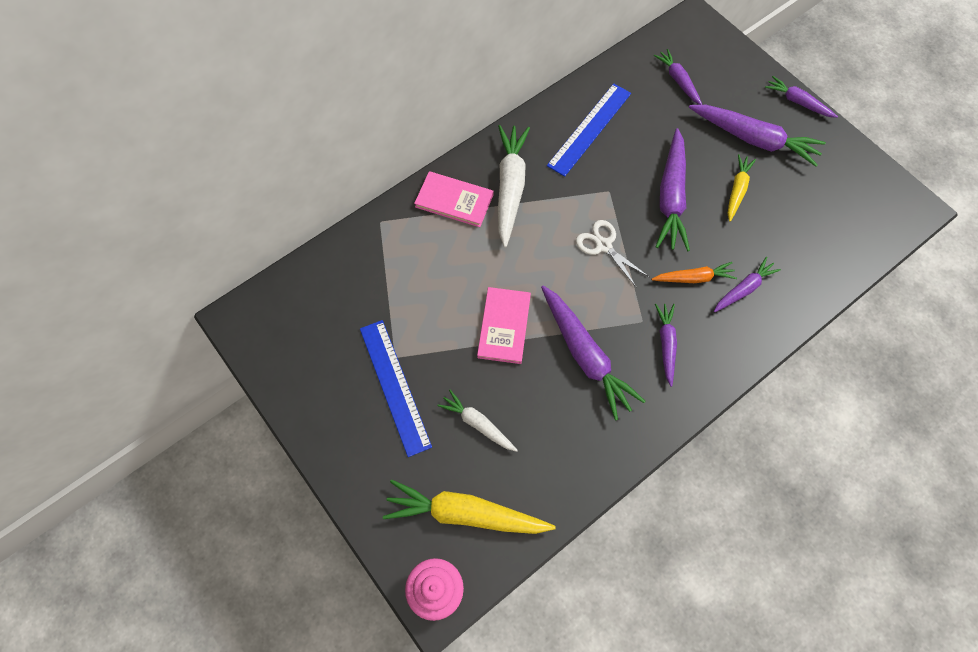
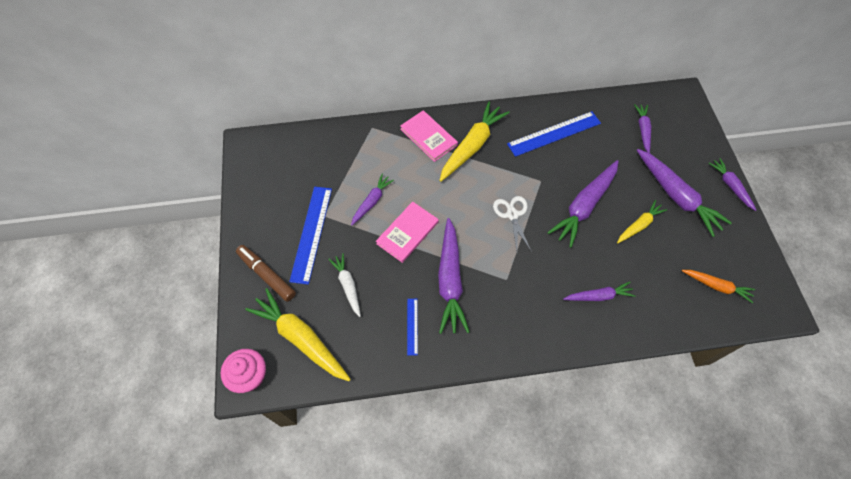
camera: 30 degrees right, 5 degrees down
white carrot [498,125,530,248] -> yellow carrot [439,102,510,182]
orange carrot [651,262,737,283] -> orange carrot moved to [682,270,755,303]
purple carrot [655,304,677,387] -> purple carrot moved to [351,174,394,225]
none -> brown marker [236,245,296,302]
none -> blue ruler [407,299,418,355]

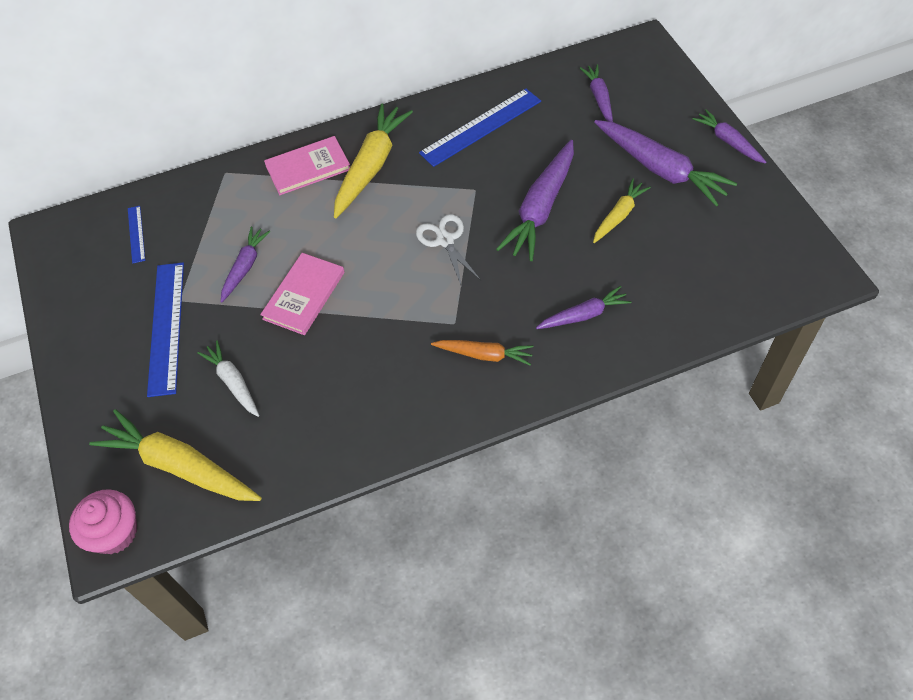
camera: 10 degrees left, 5 degrees down
brown marker [236,245,296,302] -> none
pink book [400,110,458,162] -> pink book turned 60 degrees counterclockwise [264,136,350,195]
blue ruler [407,299,418,355] -> blue ruler moved to [128,206,145,264]
purple carrot [438,218,470,334] -> none
orange carrot [682,270,755,303] -> orange carrot moved to [431,340,534,366]

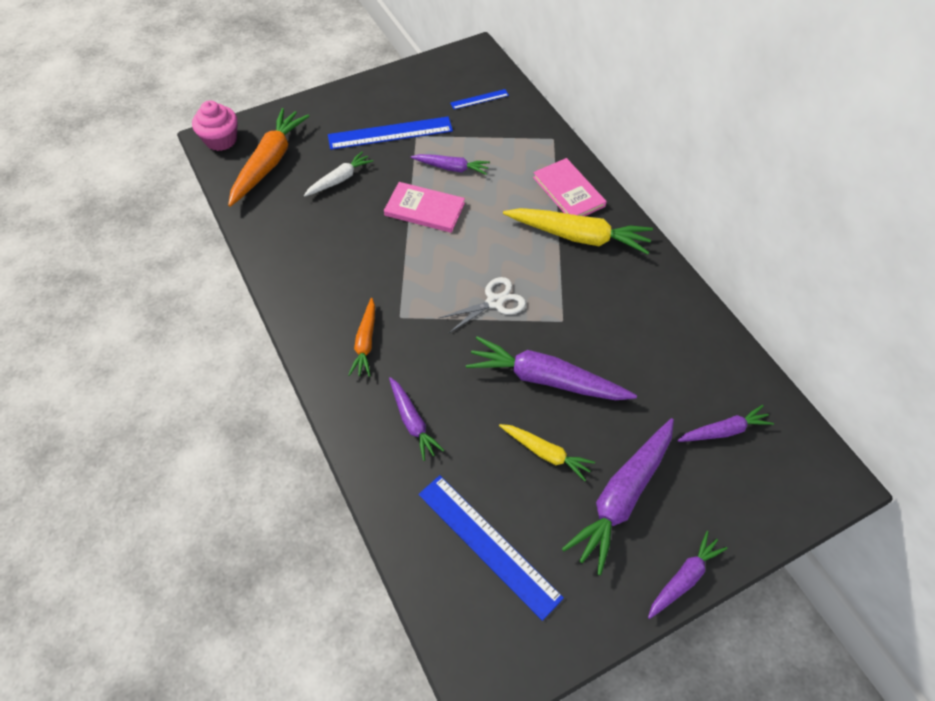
camera: 80 degrees right, 0 degrees up
yellow carrot [89,409,262,501] -> orange carrot [228,108,310,207]
blue ruler [419,89,541,167] -> blue ruler moved to [419,475,564,621]

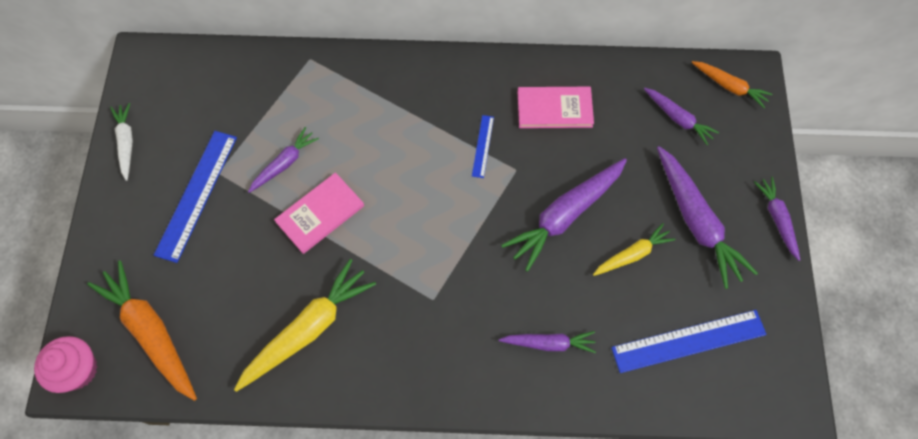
camera: 60 degrees left, 10 degrees up
white carrot [304,151,373,197] -> white carrot moved to [110,103,133,181]
orange carrot [348,298,375,377] -> orange carrot moved to [692,61,773,108]
white scissors [439,277,526,334] -> none
blue ruler [450,89,509,109] -> blue ruler moved to [472,115,494,178]
yellow carrot [503,208,653,254] -> yellow carrot moved to [234,259,376,392]
pink book [533,158,607,216] -> pink book moved to [518,87,594,128]
purple carrot [677,405,774,442] -> purple carrot turned 120 degrees clockwise [644,88,719,145]

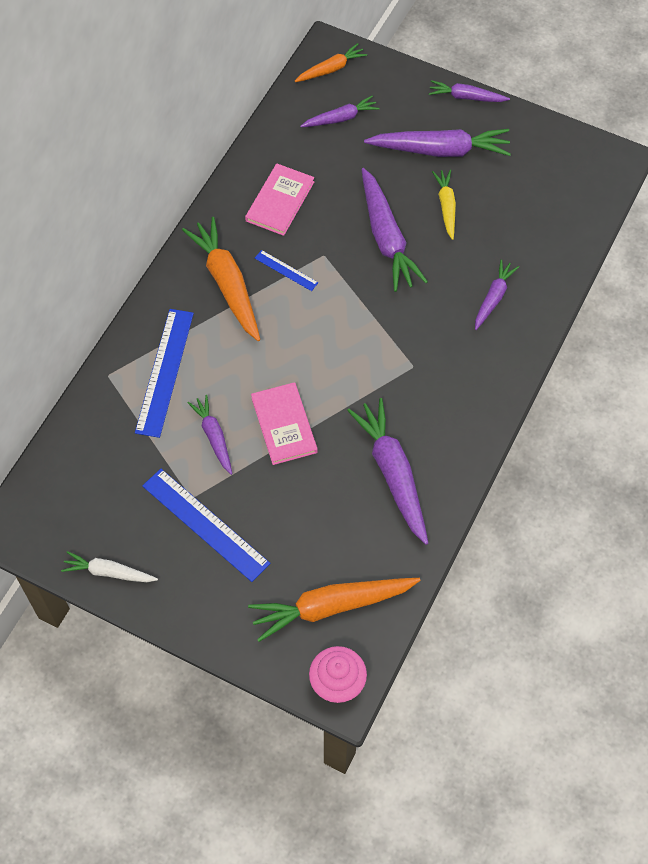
camera: 65 degrees left, 5 degrees down
yellow carrot [234,259,376,392] -> purple carrot [347,398,428,545]
blue ruler [611,310,767,373] -> blue ruler moved to [135,309,194,438]
none -> orange carrot [182,217,260,341]

